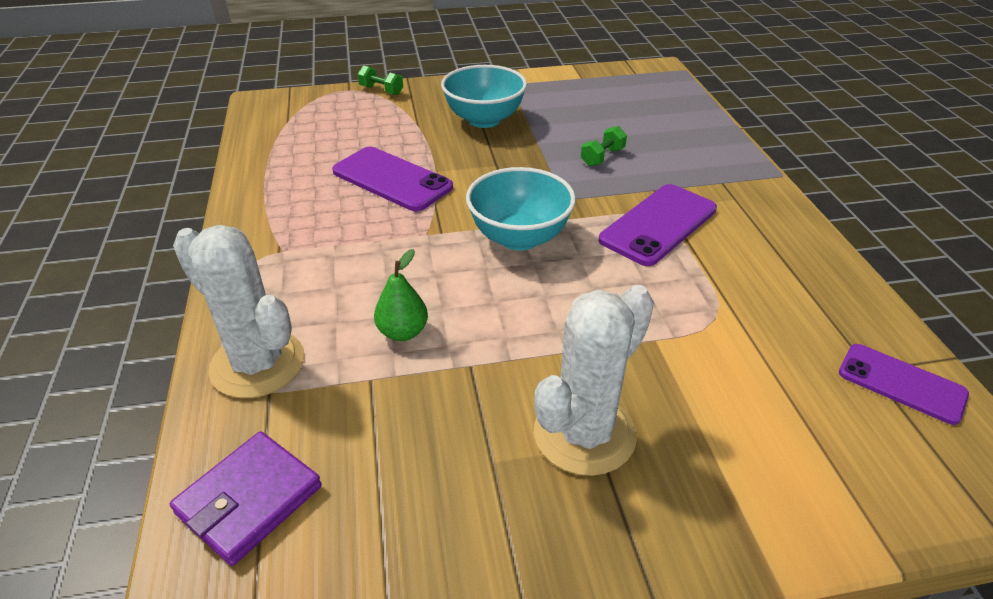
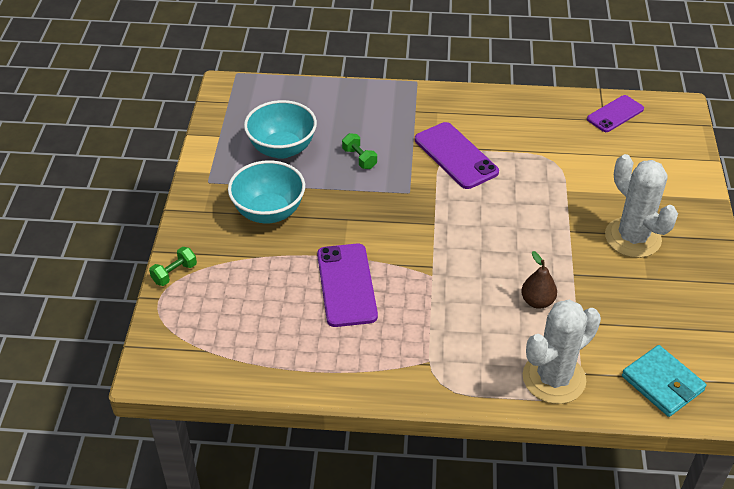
camera: 75 degrees left, 5 degrees up
purple wallet [170,431,322,566] -> turquoise wallet [622,345,707,417]
purple phone [332,147,453,211] -> purple phone turned 60 degrees counterclockwise [317,244,378,327]
green pear [374,249,428,341] -> brown pear [521,251,557,309]
turquoise bowl [466,167,576,251] -> turquoise bowl moved to [244,100,317,159]

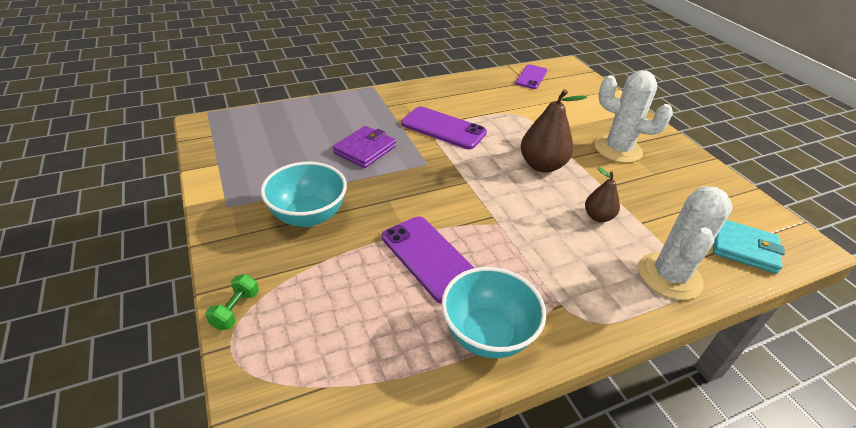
camera: 30 degrees left, 5 degrees down
turquoise bowl [244,100,317,159] -> turquoise bowl moved to [441,267,546,359]
green dumbbell [342,133,377,169] -> purple wallet [333,126,396,168]
none -> brown pear [521,89,587,173]

